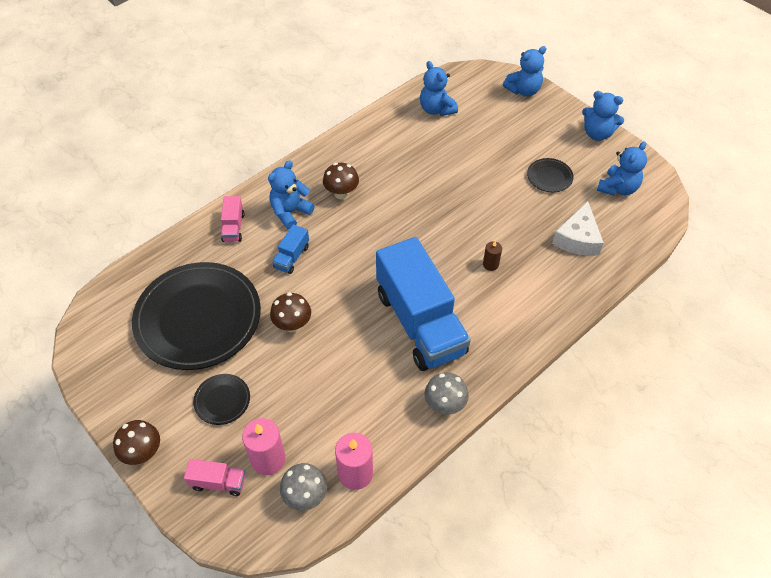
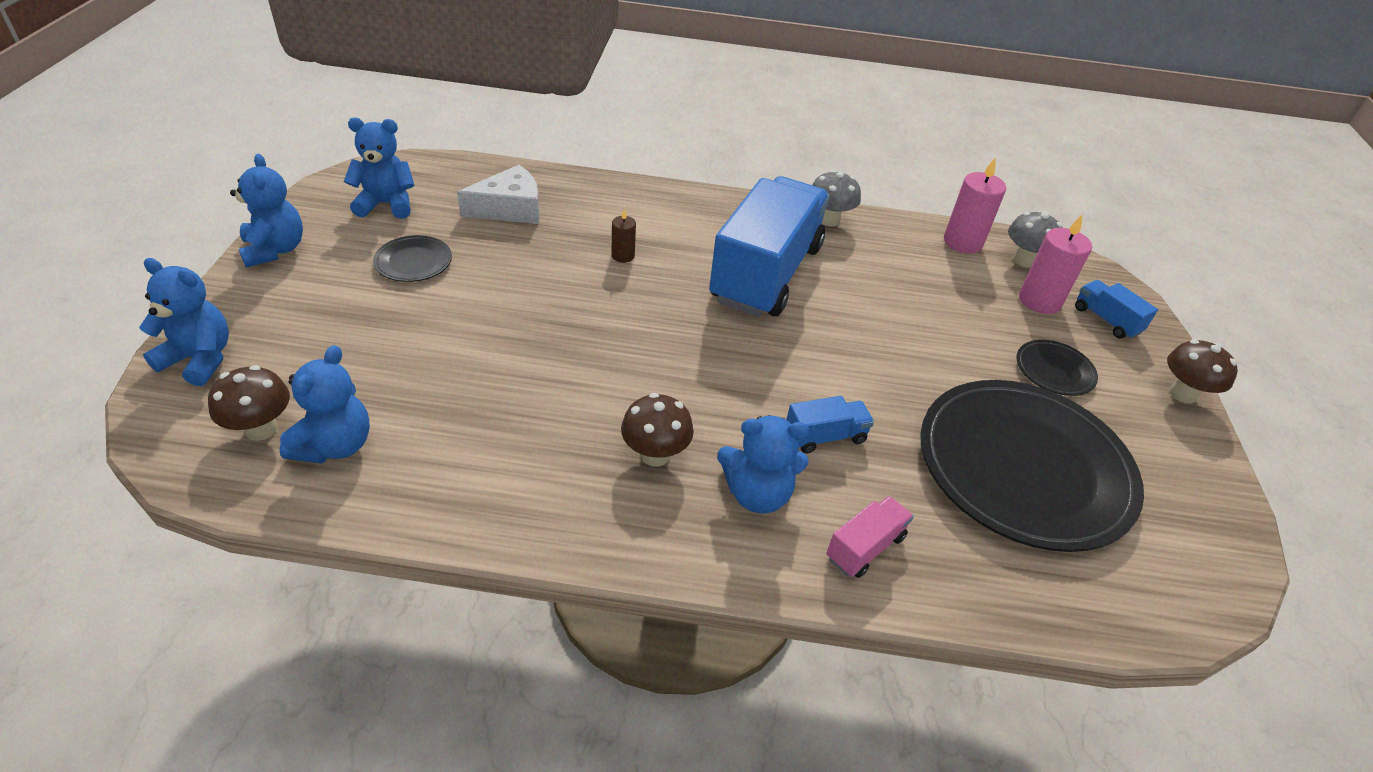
camera: 135 degrees left, 10 degrees down
pink truck [184,459,246,496] -> blue truck [1075,280,1158,339]
brown mushroom [270,292,311,332] -> brown mushroom moved to [208,365,290,441]

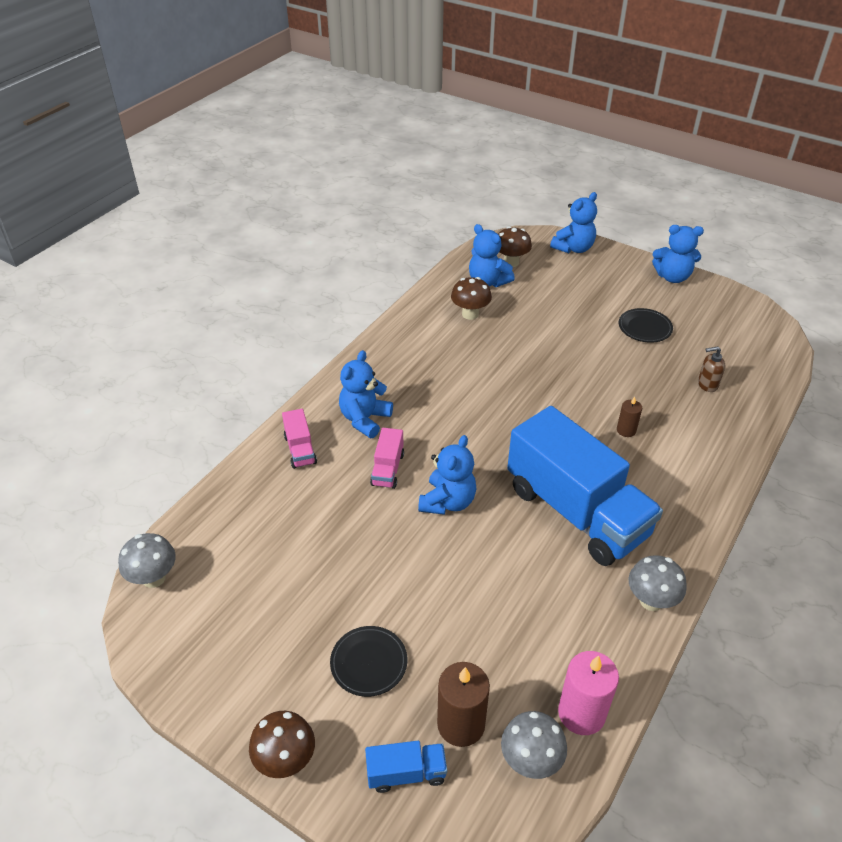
camera: 120 degrees right, 0 degrees up
blue teddy bear [344,118,414,219] -> blue teddy bear moved to [418,435,476,515]
white cheese [457,165,540,224] -> brown soap dispenser [698,346,725,392]
brown mushroom [621,393,694,467] -> brown mushroom moved to [451,277,492,320]
blue truck [786,396,874,454] -> pink truck [370,428,404,489]
black plate [921,380,1144,552] -> none
pink candle [1019,215,1092,314] -> brown candle [437,662,490,747]
none -> grey mushroom [118,533,176,588]

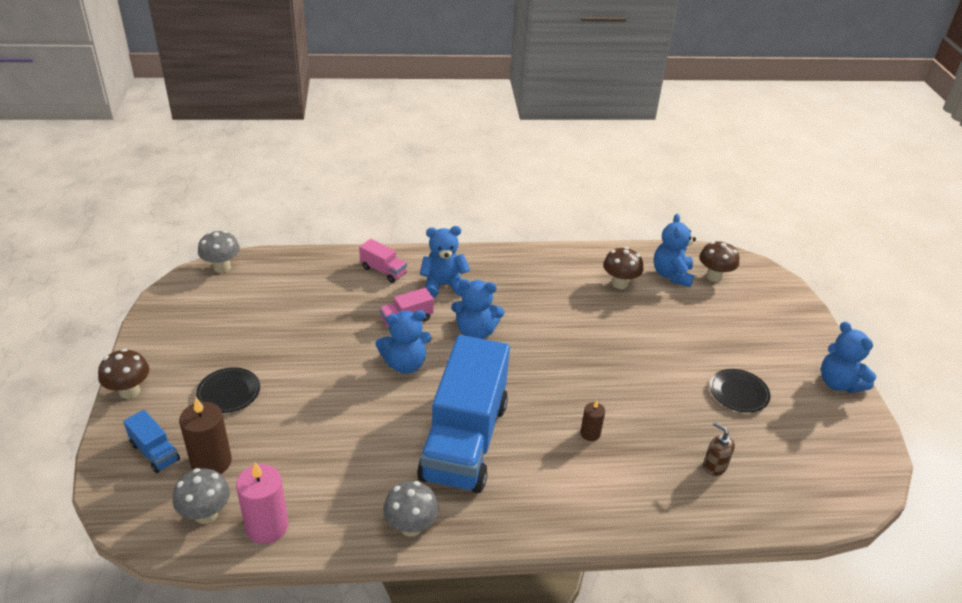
camera: 50 degrees right, 5 degrees down
pink truck [282,409,317,469] -> pink truck turned 90 degrees counterclockwise [359,239,407,283]
blue teddy bear [550,192,597,253] -> blue teddy bear moved to [451,279,505,339]

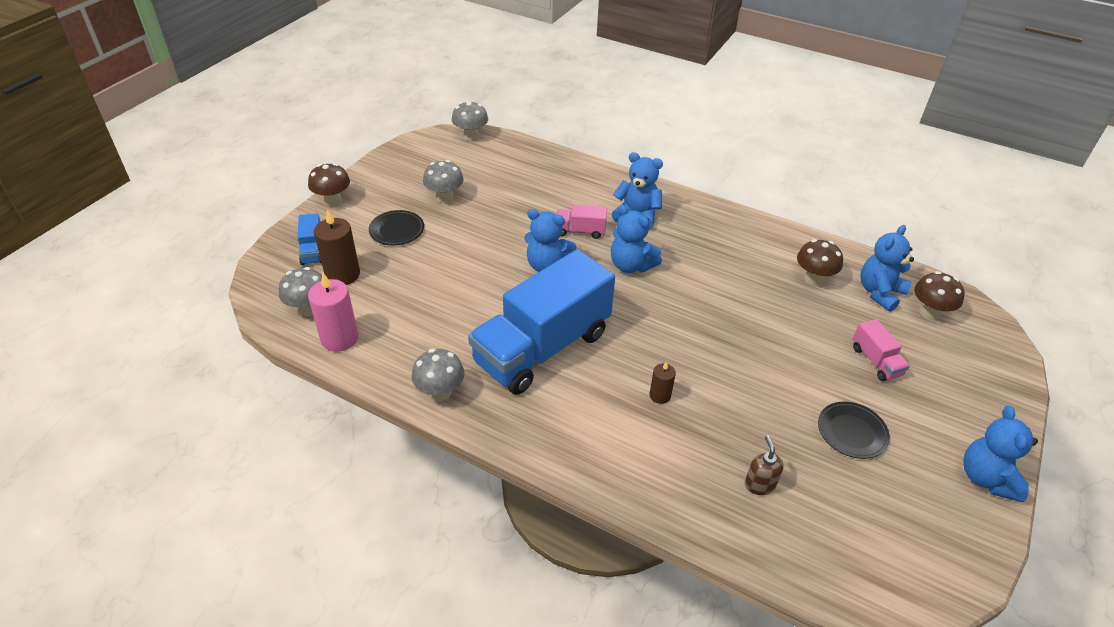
camera: 35 degrees right, 5 degrees up
pink truck [359,239,407,283] -> pink truck moved to [853,319,910,381]
none -> grey mushroom [423,160,464,203]

